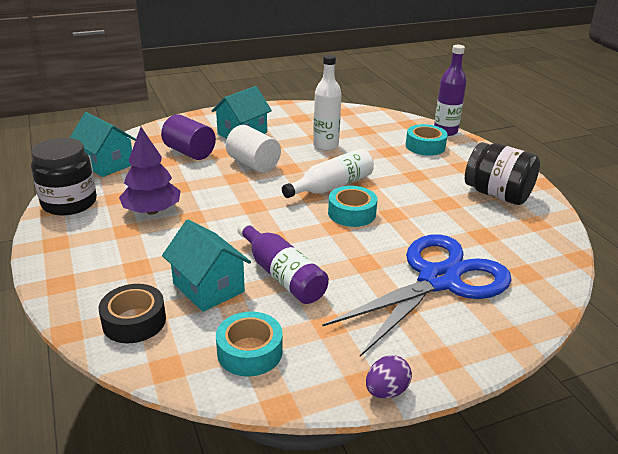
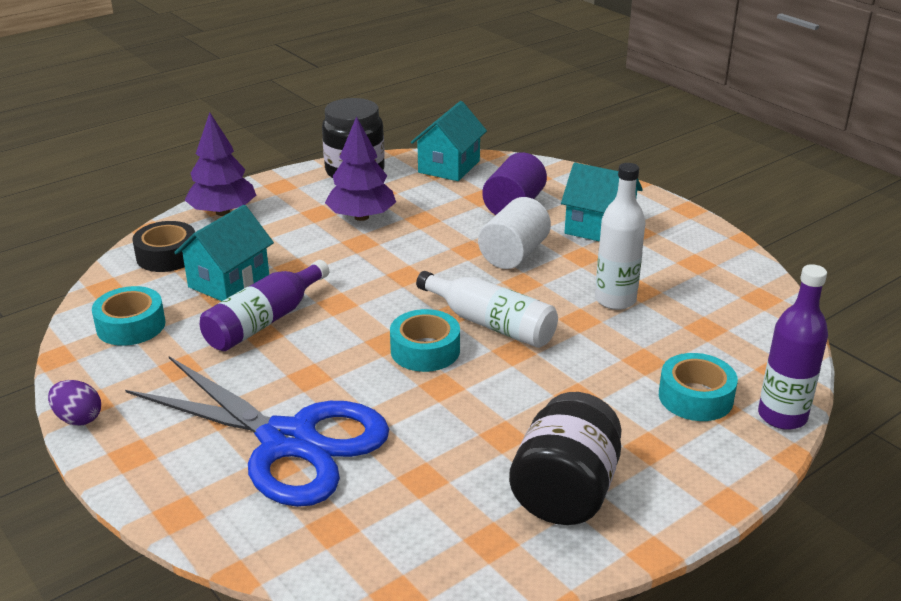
camera: 75 degrees right, 0 degrees up
none -> purple tree [185,112,256,216]

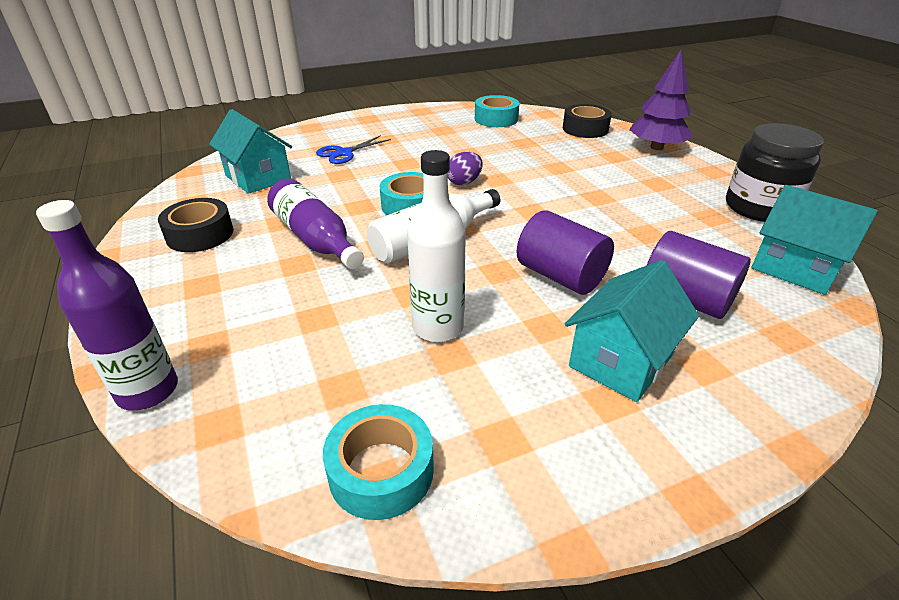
camera: 105 degrees right, 5 degrees up
purple egg [48,380,101,426] -> purple egg moved to [448,152,483,185]
blue scissors [125,356,389,507] -> blue scissors [316,135,391,164], size x0.43
turquoise house [174,205,274,301] -> turquoise house moved to [209,109,292,194]
purple bottle [200,260,329,351] -> purple bottle moved to [267,179,364,269]
purple tree [325,116,396,221] -> none
white cylinder [478,197,551,269] -> purple cylinder [517,210,614,295]
black jar [509,392,622,525] -> black tape [158,198,233,252]
turquoise tape [659,353,738,421] -> turquoise tape moved to [323,404,434,520]

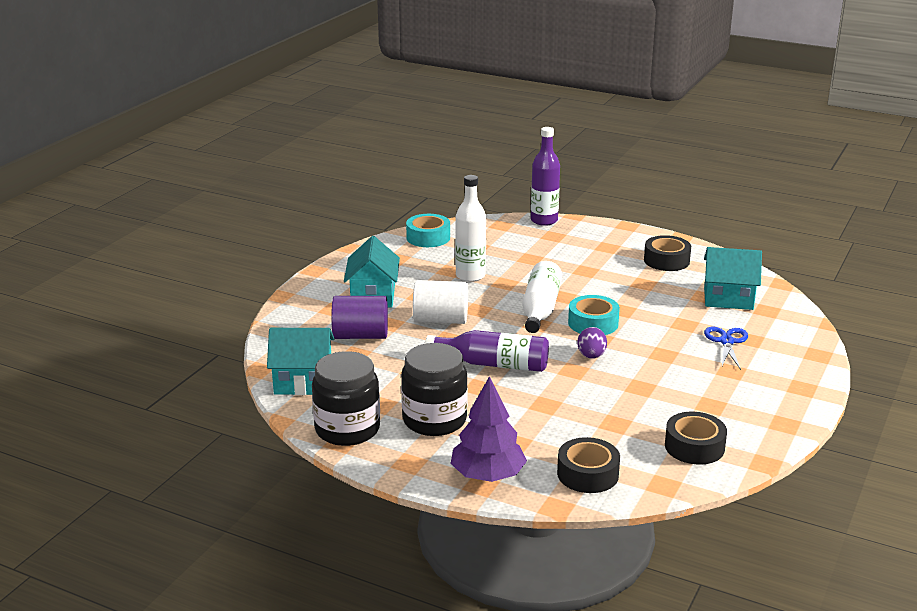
camera: 140 degrees right, 10 degrees down
purple bottle [267,179,364,269] -> purple bottle moved to [425,330,549,372]
turquoise tape [475,95,519,127] -> black tape [665,412,727,464]
purple cylinder [517,210,614,295] -> white cylinder [413,280,468,324]
none -> black jar [401,343,468,436]

